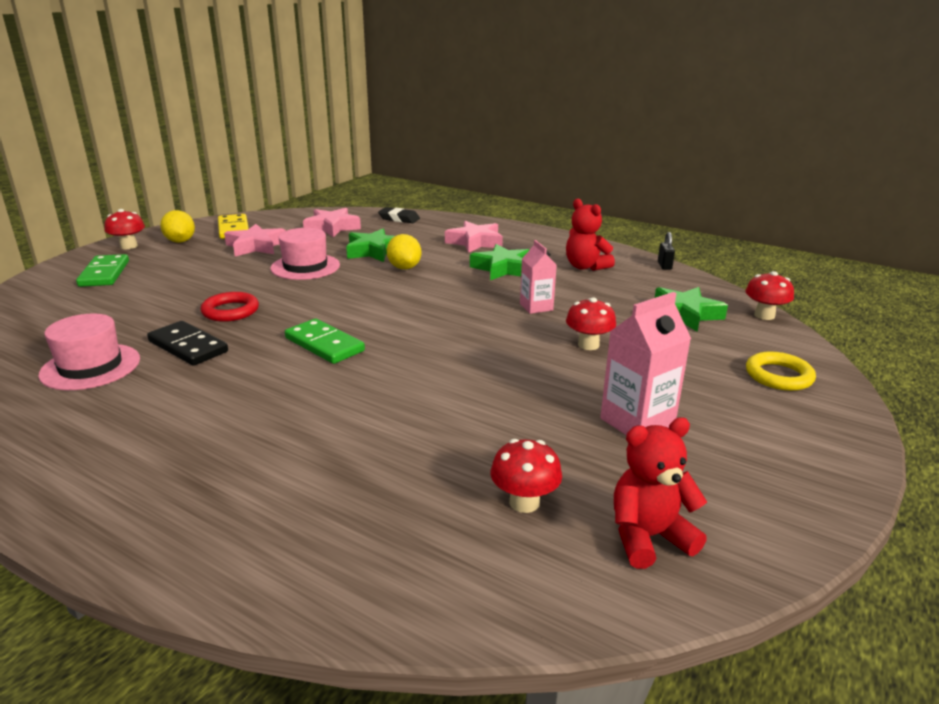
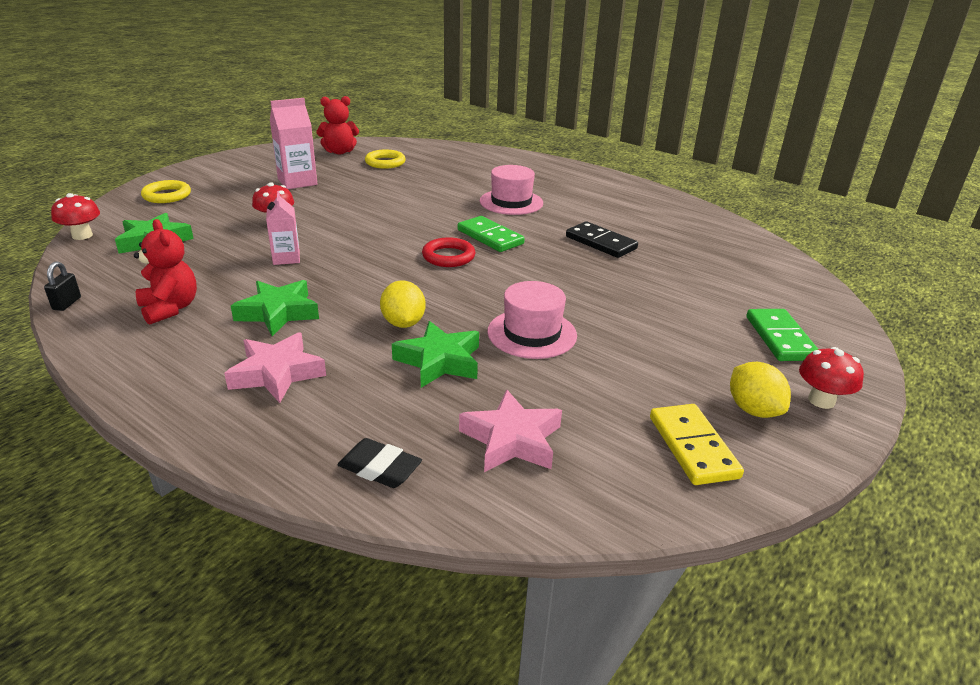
camera: 175 degrees left, 5 degrees up
pink hat [38,314,140,390] -> pink hat moved to [480,165,543,215]
red ring [201,292,259,322] -> red ring moved to [422,237,475,267]
pink star [224,224,286,256] -> none
red mushroom [490,439,562,513] -> yellow ring [365,150,406,169]

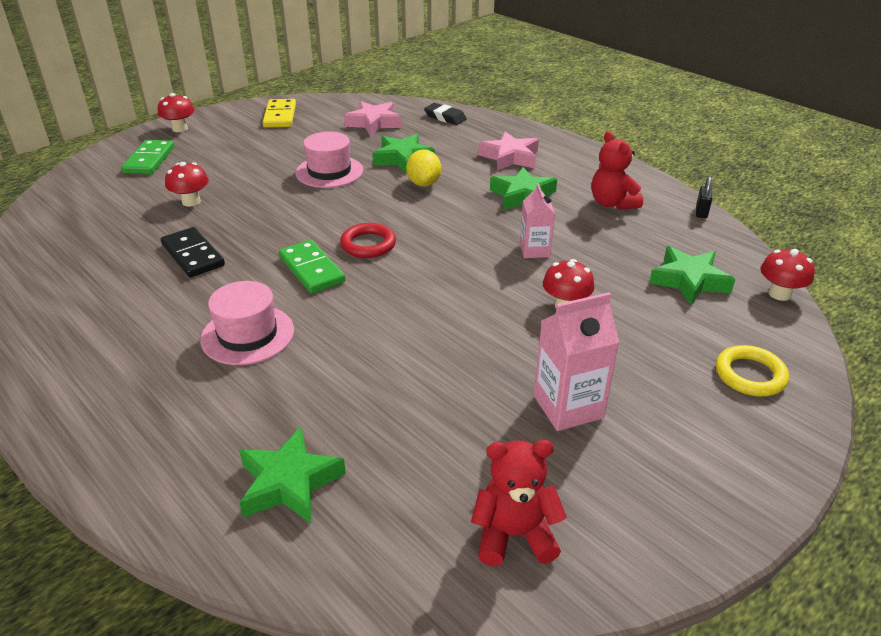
camera: 170 degrees left, 5 degrees up
yellow ring [365,150,406,169] -> none
yellow lemon [730,362,791,418] -> none
none -> red mushroom [165,162,209,207]
none -> green star [239,427,346,523]

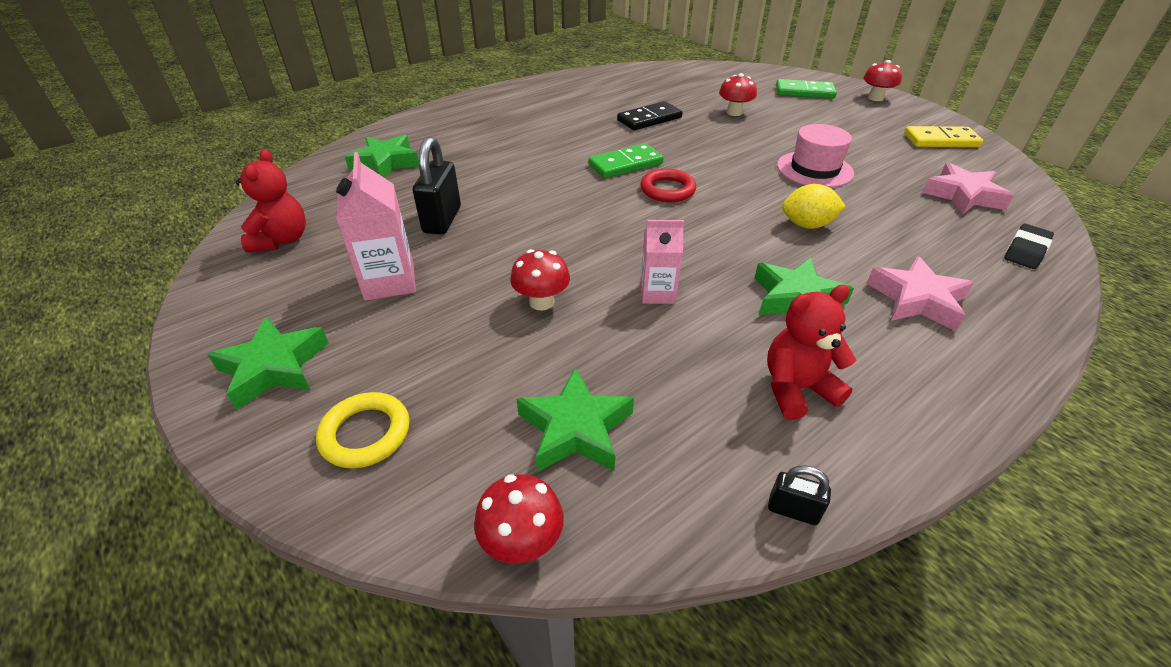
camera: 95 degrees right, 5 degrees up
pink hat [200,281,294,365] -> none
green star [372,134,435,174] -> green star moved to [207,317,329,410]
none -> black padlock [413,137,461,235]

